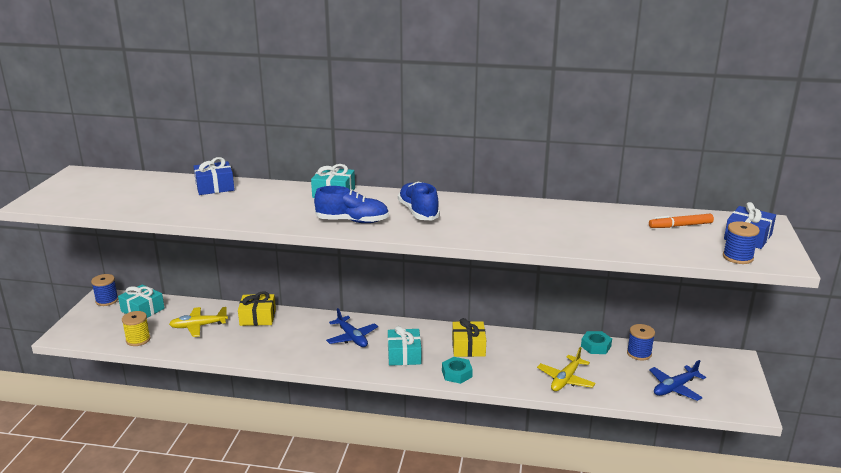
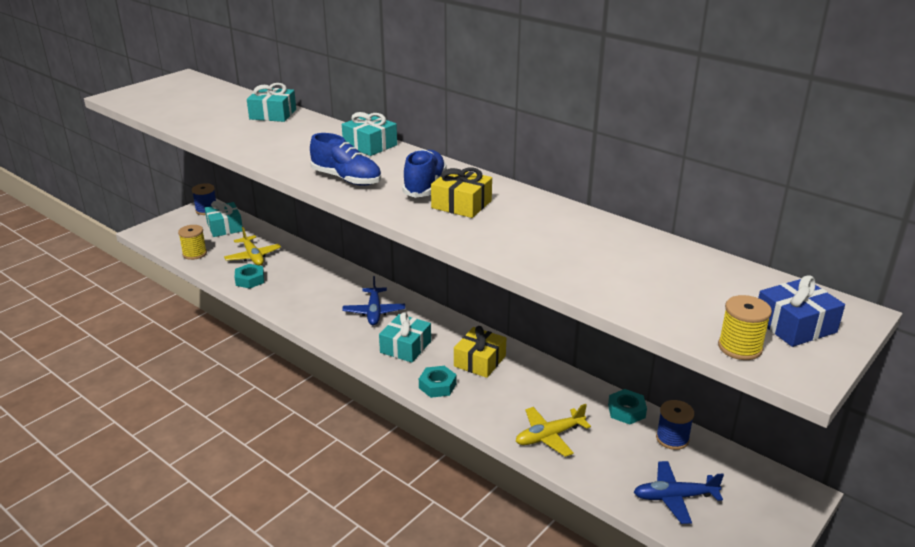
camera: 30 degrees right, 5 degrees up
yellow plane [169,307,228,337] -> yellow plane turned 135 degrees counterclockwise [224,227,281,266]
blue gift [193,157,235,195] -> turquoise gift [247,83,296,122]
yellow gift [238,291,276,326] -> yellow gift moved to [431,167,492,218]
orange marker [649,214,714,228] -> none
blue spool [723,221,760,264] -> yellow spool [718,295,772,360]
none -> turquoise nut [235,264,264,289]

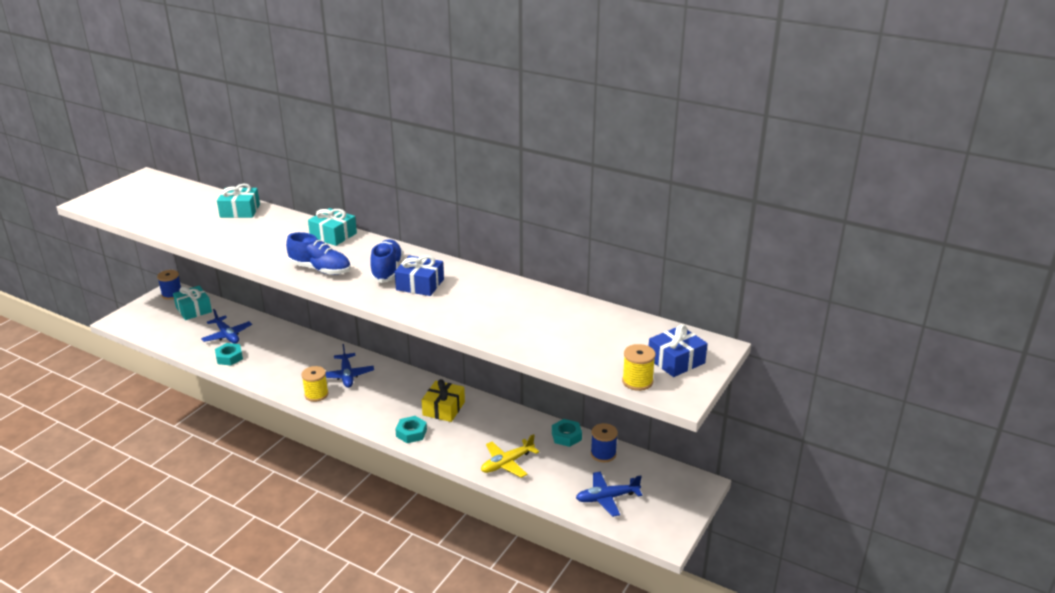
camera: 10 degrees left, 0 degrees up
yellow spool [178,225,207,260] -> yellow spool moved to [301,366,329,402]
yellow plane [224,227,281,266] -> blue plane [201,309,252,344]
turquoise gift [379,312,431,363] -> none
yellow gift [431,167,492,218] -> blue gift [395,255,444,296]

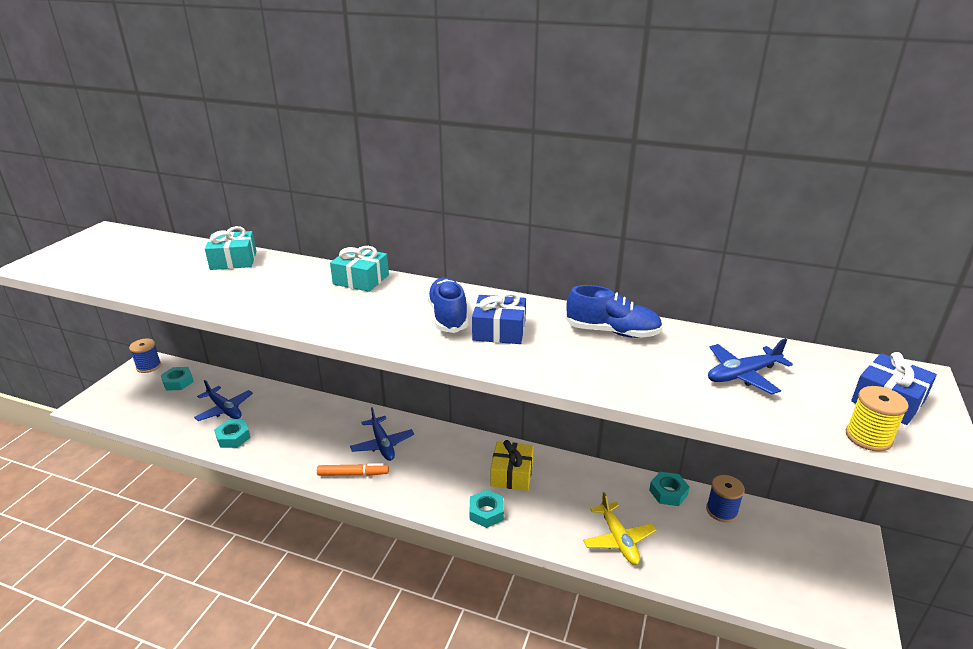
camera: 10 degrees left, 0 degrees up
turquoise gift [173,286,212,320] -> turquoise nut [161,367,194,391]
blue shoe [286,232,351,275] -> blue shoe moved to [566,285,663,338]
yellow spool [301,366,329,402] -> orange marker [317,463,389,476]
yellow plane [481,434,539,478] -> yellow plane turned 60 degrees counterclockwise [583,492,656,565]
blue plane [576,471,642,517] -> blue plane moved to [708,338,793,394]

